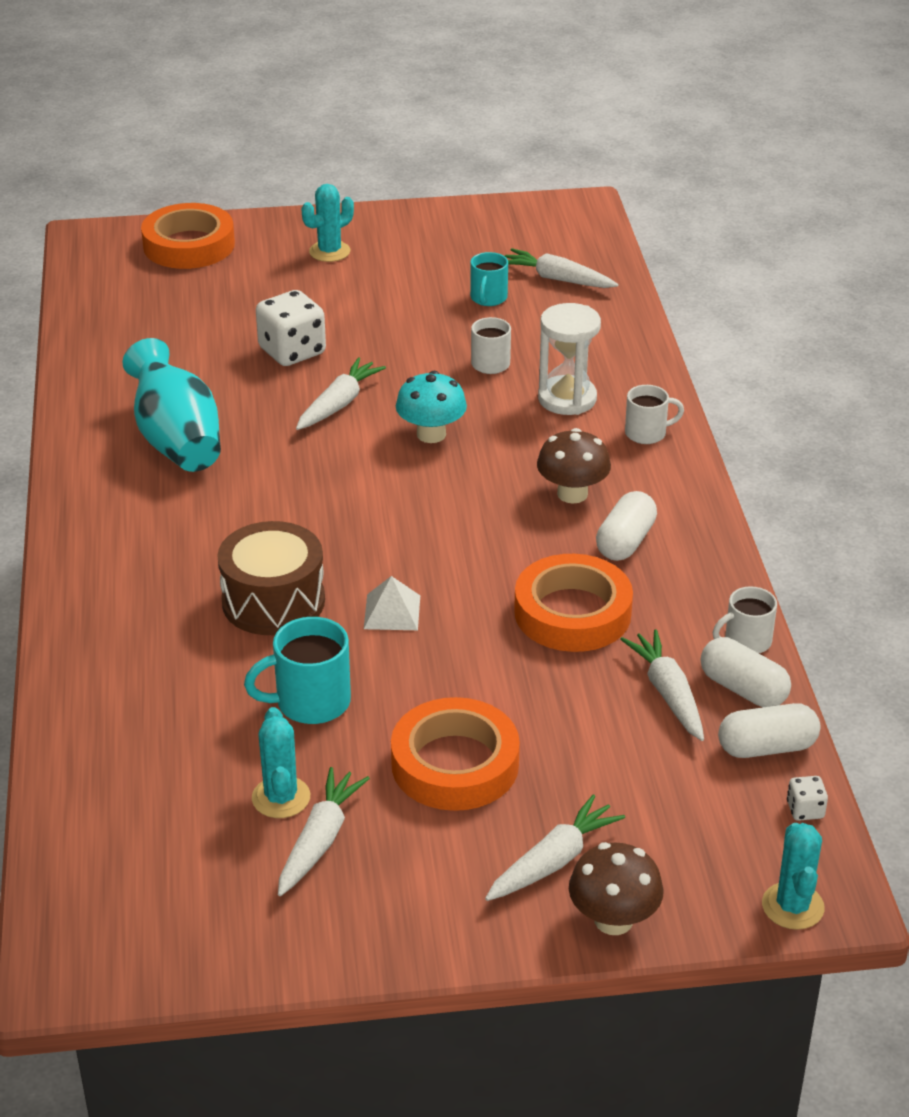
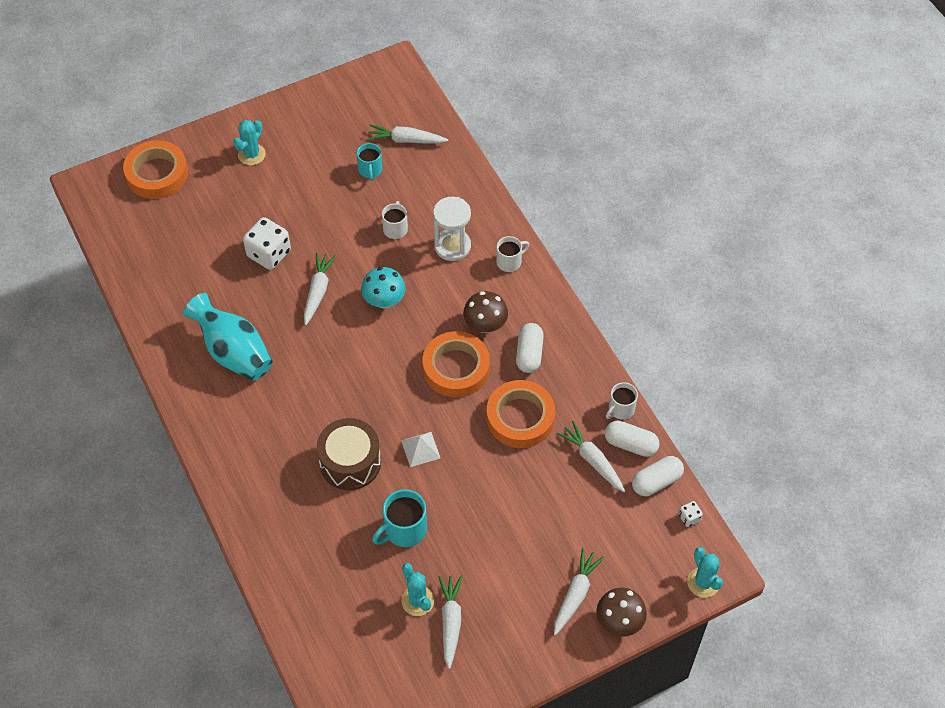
camera: 20 degrees left, 20 degrees up
orange tape [391,697,520,811] -> orange tape moved to [423,331,490,397]

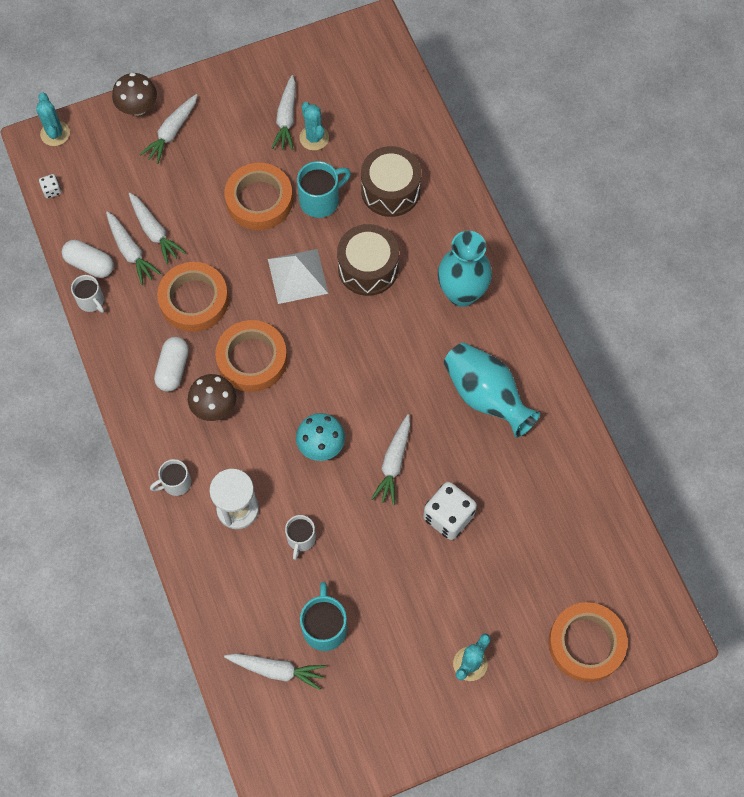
camera: 175 degrees left, 10 degrees up
turquoise mug [357,143,382,181] -> turquoise mug [300,582,347,651], size x1.51
white pyramid [401,432,440,467] -> white pyramid [268,249,328,304], size x1.62
white mug [606,382,638,419] -> white mug turned 90 degrees clockwise [71,275,104,313]
white capsule [632,456,684,496] -> none
none -> white carrot [129,193,186,264]
none -> orange tape [225,163,293,230]
none -> brown drum [361,146,421,217]
none -> turquoise vase [438,231,492,307]

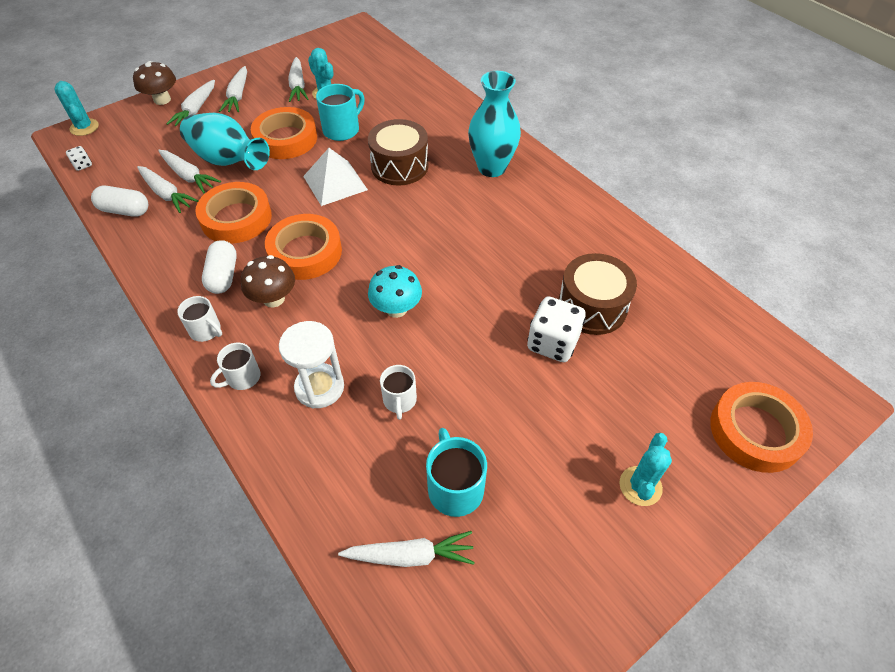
camera: 15 degrees left, 15 degrees down
white mug [71,275,104,313] -> white mug moved to [177,296,222,342]
brown drum [361,146,421,217] -> brown drum moved to [559,253,637,335]
white carrot [371,414,410,505] -> white carrot moved to [219,66,247,112]
turquoise vase [444,343,540,438] -> turquoise vase moved to [180,112,270,170]

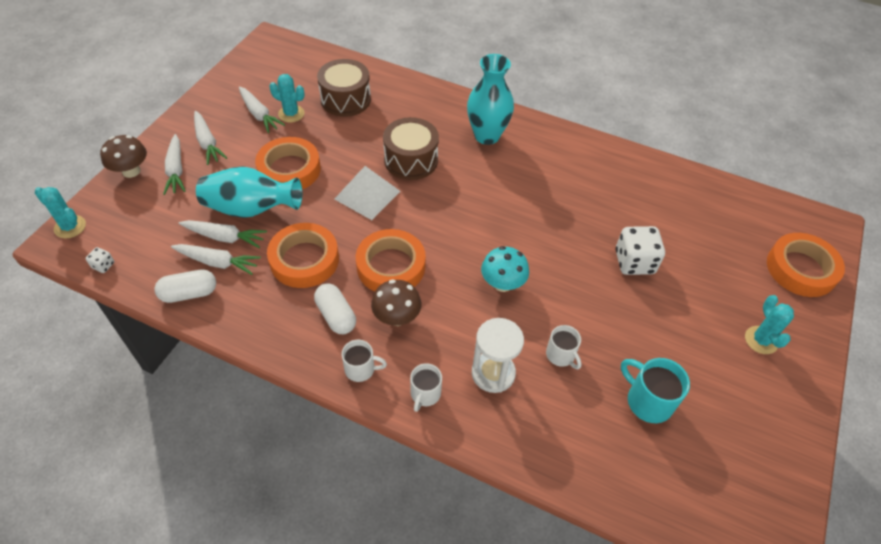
camera: 30 degrees left, 0 degrees up
turquoise mug [316,84,365,141] -> none
white carrot [338,531,475,567] -> none
brown drum [559,253,637,335] -> brown drum moved to [317,59,371,117]

